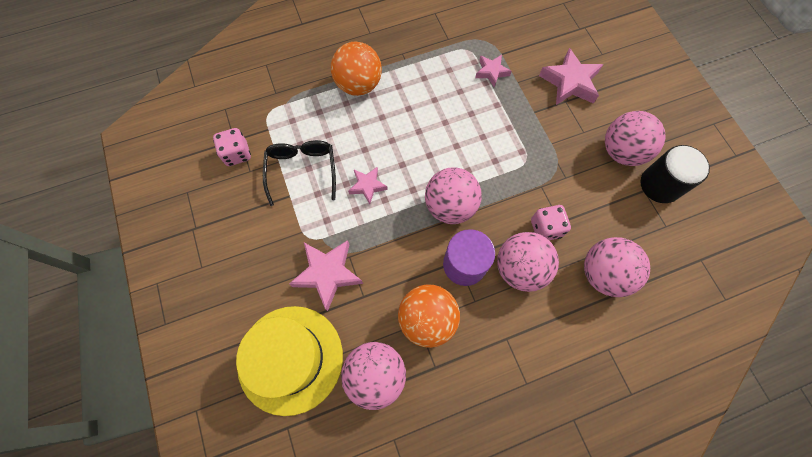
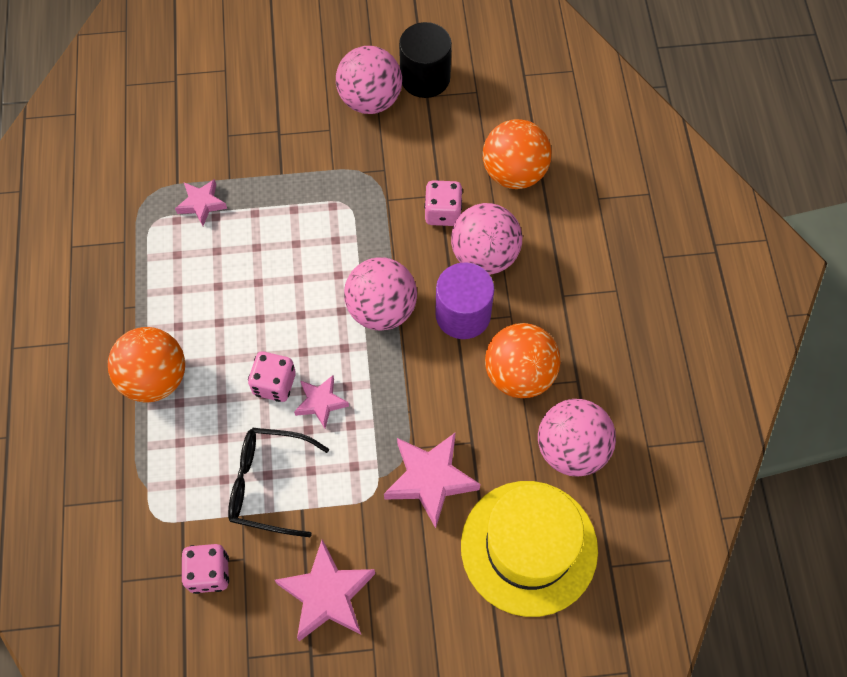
camera: 75 degrees left, 5 degrees down
pink star [539,48,604,105] -> pink star moved to [275,539,375,641]
pink ball [584,237,650,297] -> orange ball [483,119,552,189]
none -> pink dice [248,352,296,402]

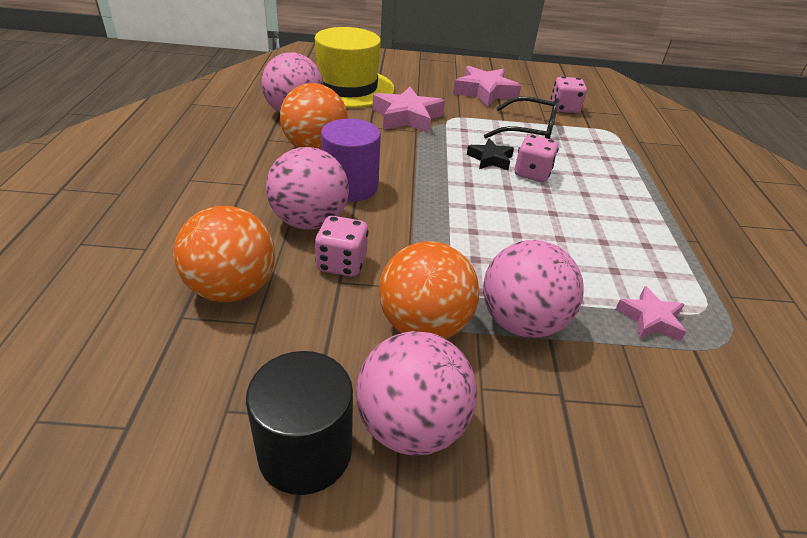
camera: 175 degrees left, 25 degrees down
orange ball [108,327,185,402] -> orange ball moved to [379,241,479,339]
pink star [294,375,349,428] -> black star [467,138,514,170]
pink ball [344,257,417,331] -> pink ball moved to [483,240,584,338]

